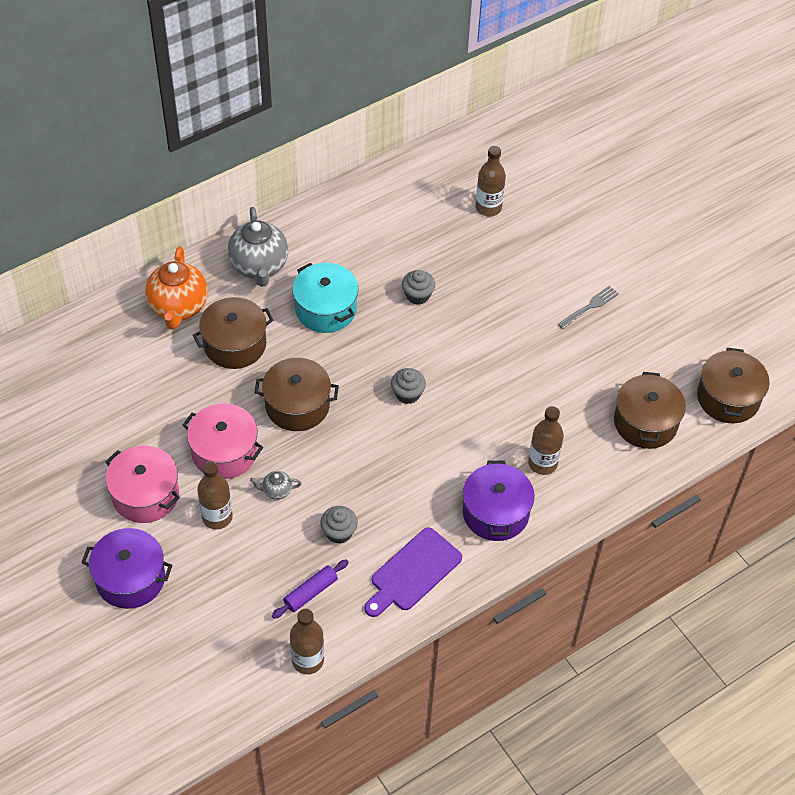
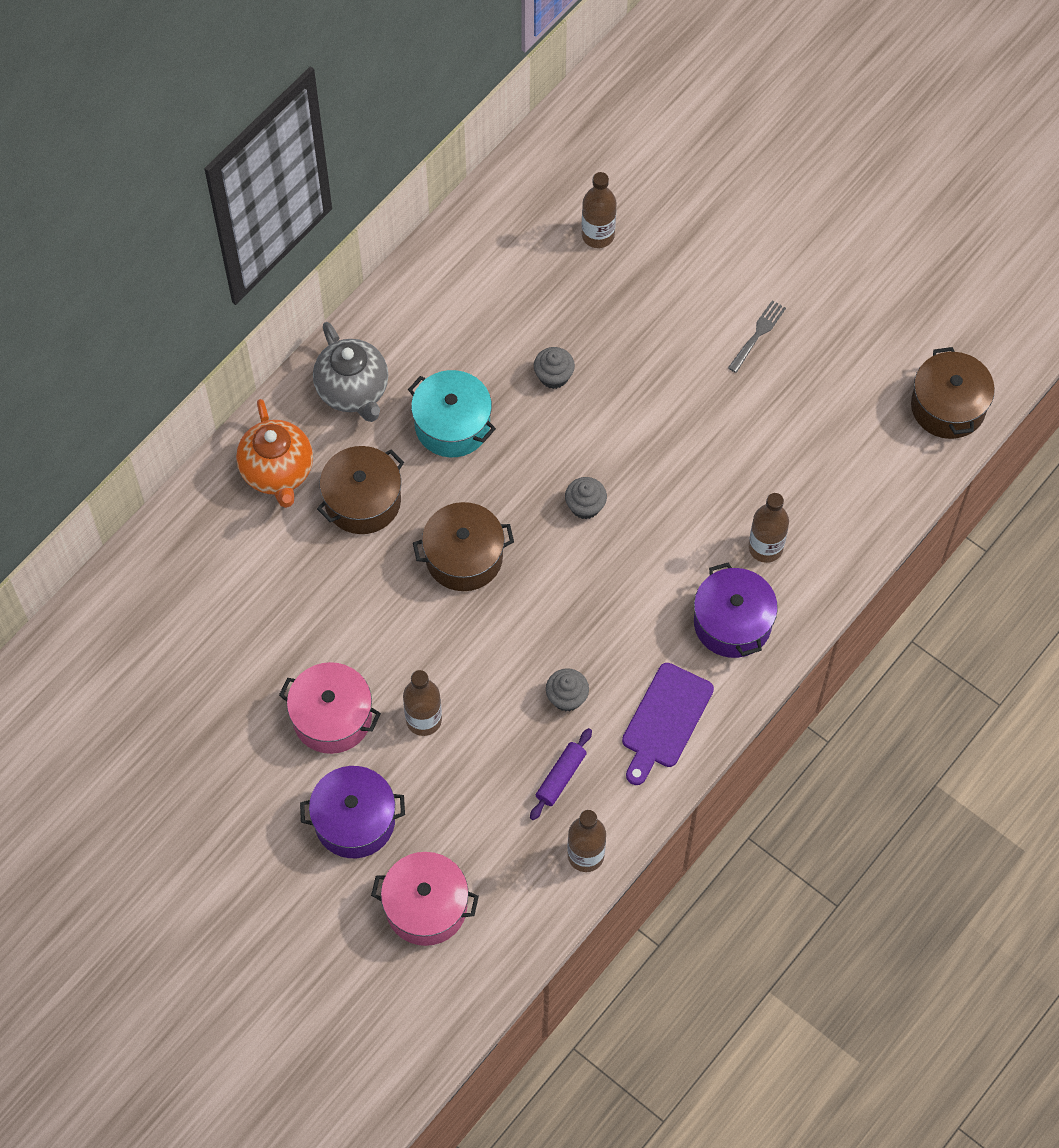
camera: 15 degrees left, 10 degrees up
pink pot [183,403,263,479] -> pink pot moved to [371,852,479,946]
grey teapot [250,471,302,500] -> none
brown pot [614,372,686,449] -> none

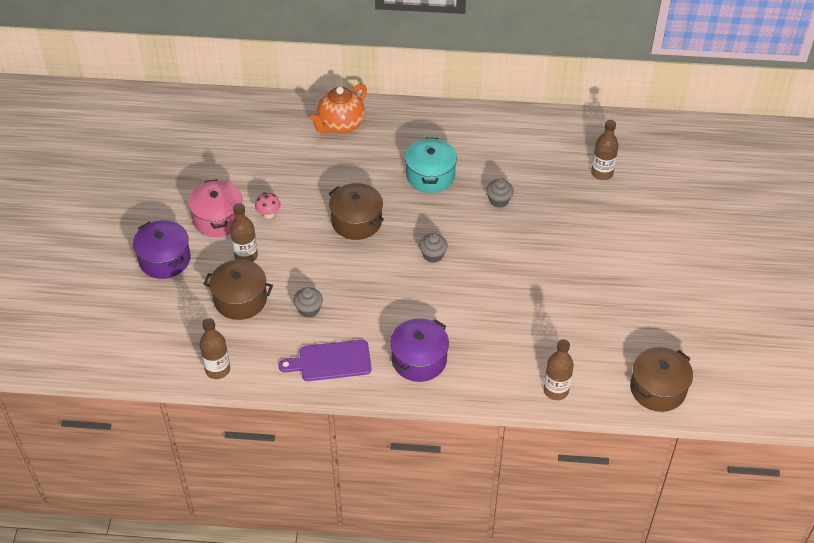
camera: 55 degrees right, 15 degrees down
grey teapot [313,322,388,422] -> none
brown pot [317,446,404,534] -> brown pot moved to [204,259,273,320]
pink pot [371,852,479,946] -> none
purple rolling pin [530,728,592,820] -> none
grey fork [728,300,786,373] -> none
brown bottle [748,493,789,563] -> brown bottle moved to [544,339,574,400]
none -> pink mushroom [255,192,281,219]

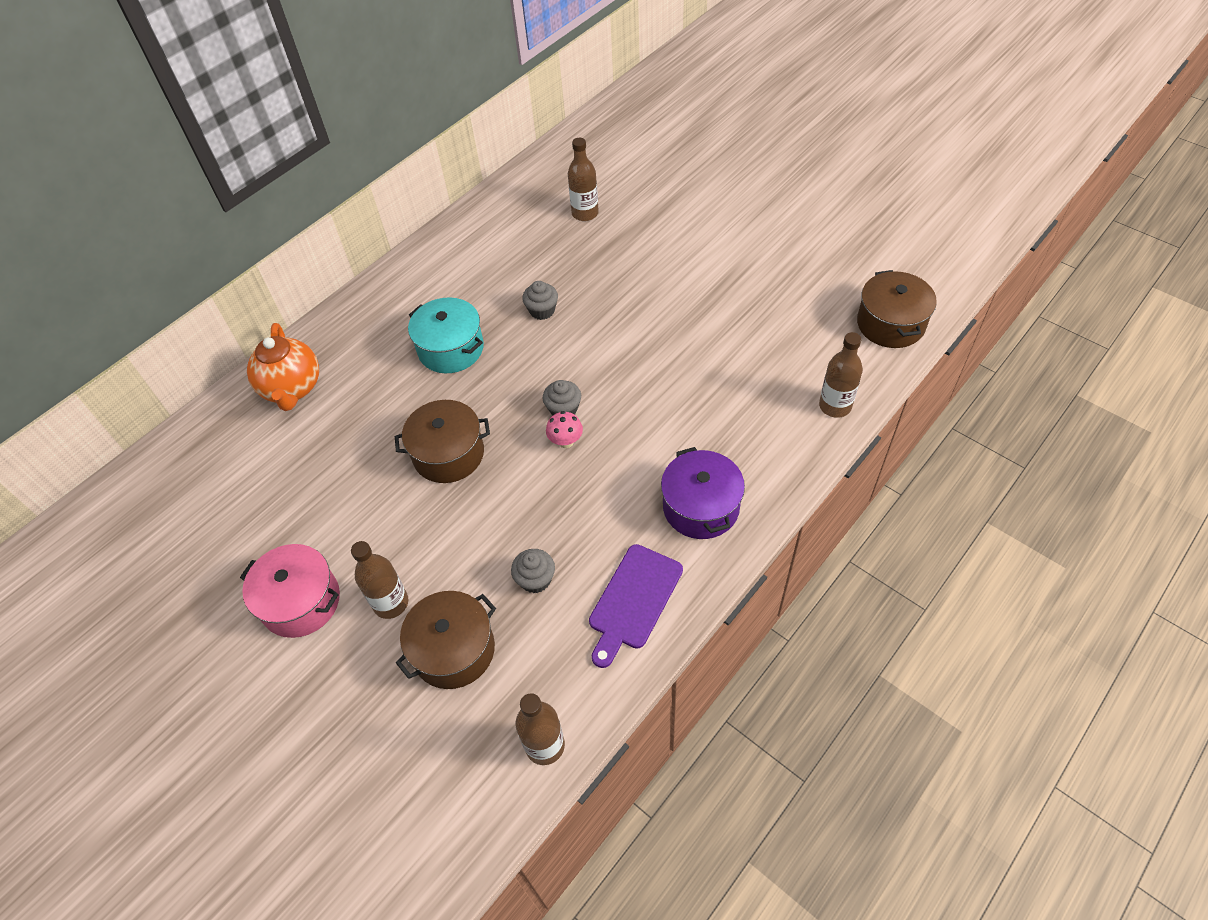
camera: 50 degrees left, 5 degrees up
purple pot [133,220,191,279] -> none
pink mushroom [255,192,281,219] -> pink mushroom moved to [546,411,583,448]

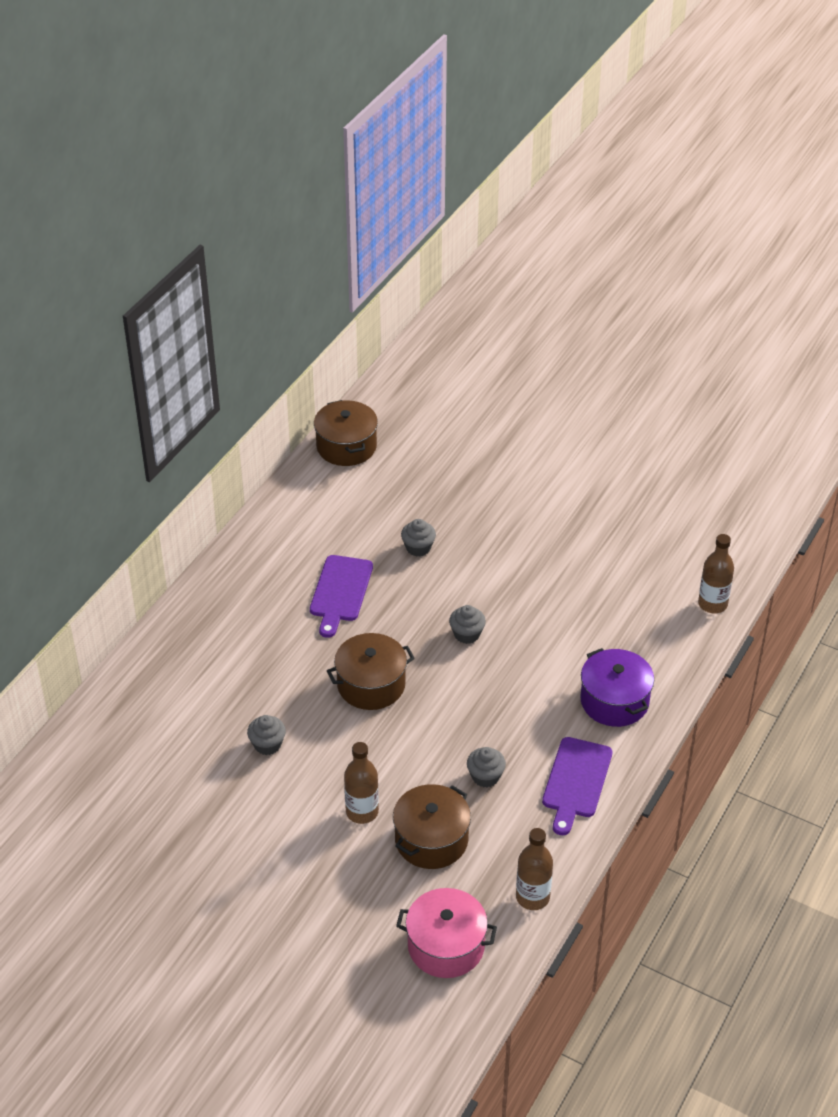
camera: 15 degrees left, 10 degrees down
pink pot [240,544,340,638] -> pink pot moved to [396,888,497,978]
orange teapot [247,323,319,411] -> none
turquoise pot [408,298,484,373] -> purple cutting board [310,555,373,638]
pink mushroom [546,411,583,448] -> none
brown bottle [568,138,599,221] -> none
brown pot [857,270,937,348] -> brown pot moved to [314,400,378,466]
none -> grey cupcake [247,715,286,755]

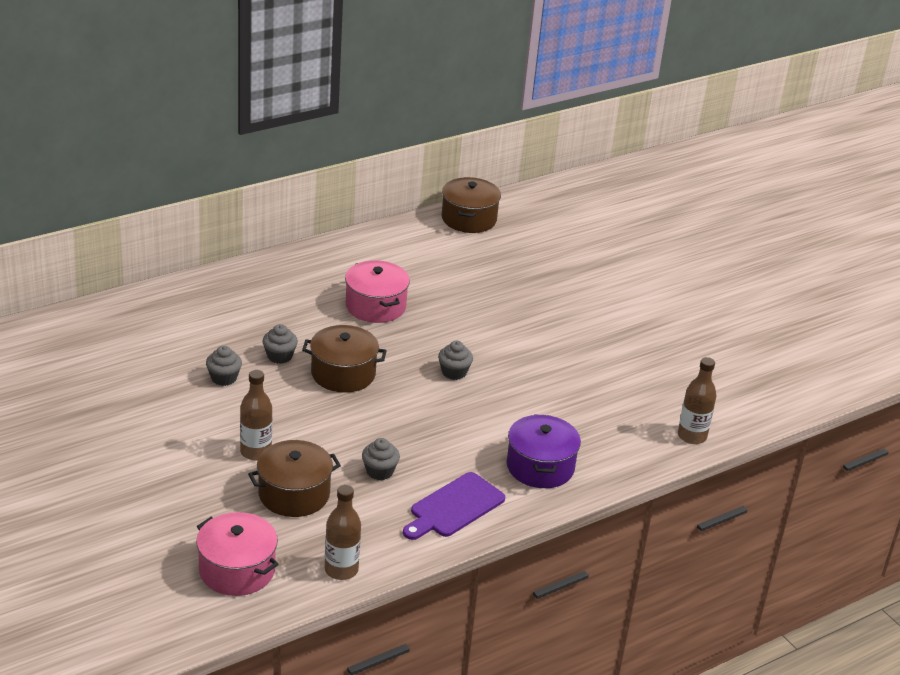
camera: 25 degrees right, 10 degrees down
purple cutting board [310,555,373,638] -> pink pot [345,260,410,323]
grey cupcake [401,519,436,557] -> grey cupcake moved to [263,324,298,364]

